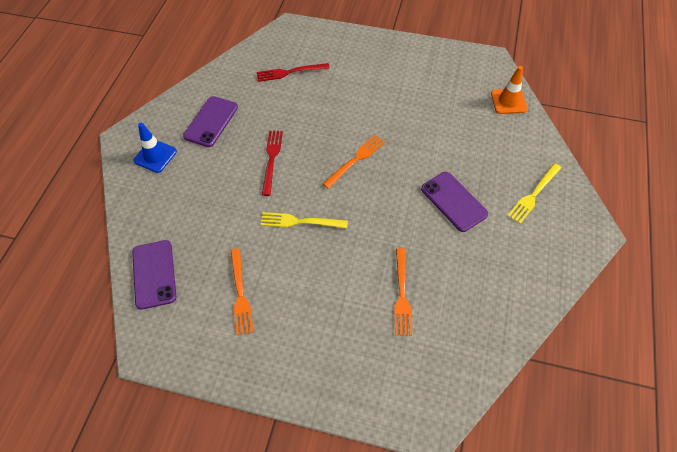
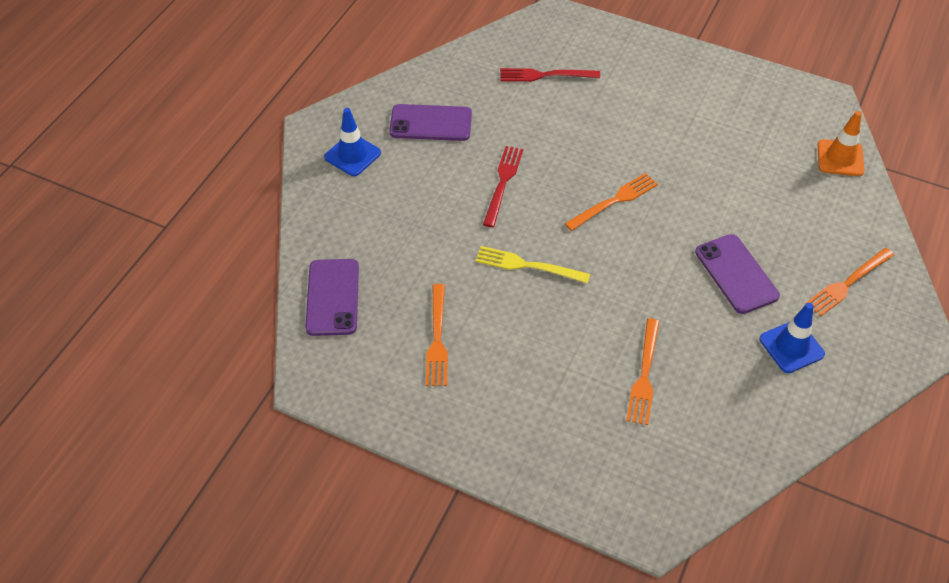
camera: 10 degrees right, 5 degrees down
purple phone [183,96,238,147] -> purple phone turned 60 degrees clockwise [389,104,472,141]
yellow fork [507,163,561,224] -> orange fork [805,248,894,316]
none -> blue traffic cone [760,303,825,373]

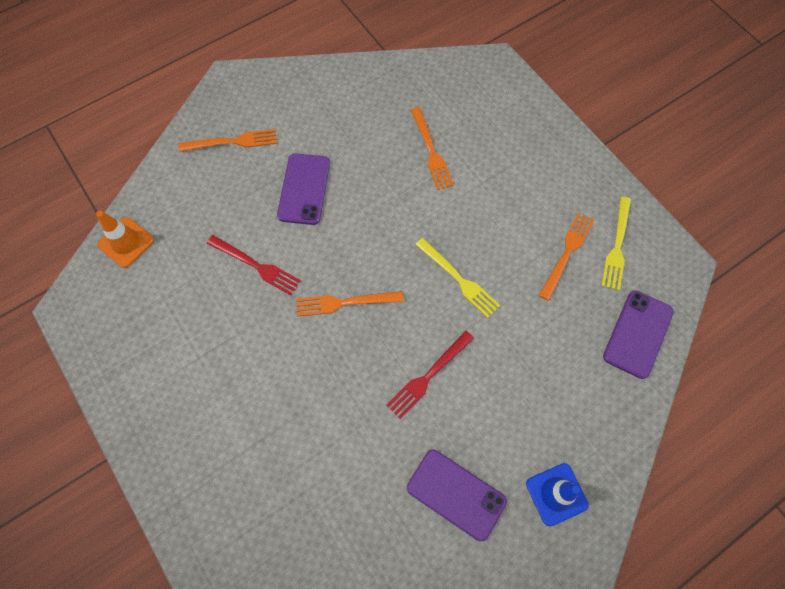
camera: 150 degrees left, 15 degrees up
red fork [500,68,600,82] -> red fork moved to [207,235,301,295]
orange fork [626,318,660,425] -> orange fork turned 120 degrees clockwise [411,107,454,190]
blue traffic cone [760,303,825,373] -> none
none -> yellow fork [601,197,631,290]

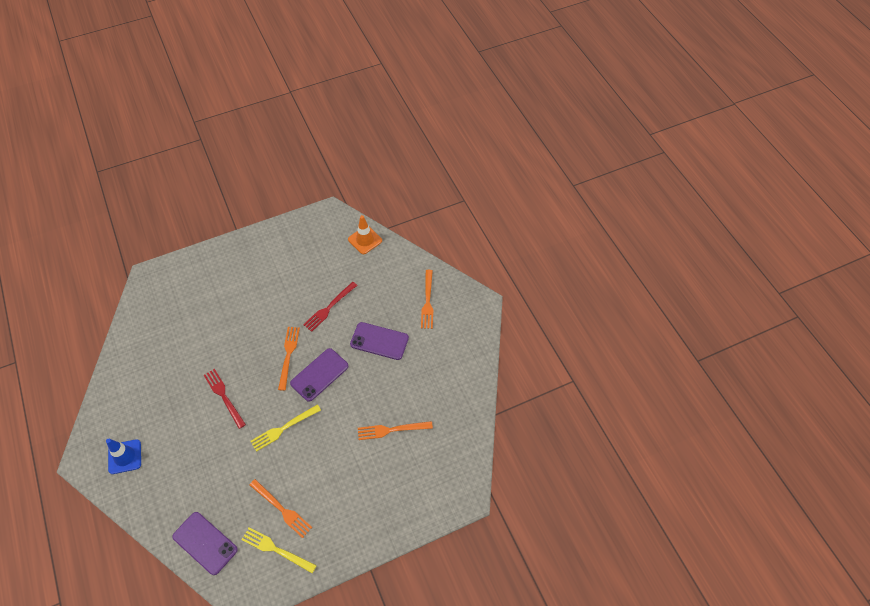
camera: 100 degrees right, 10 degrees down
purple phone [407,450,507,541] -> purple phone moved to [290,348,349,402]

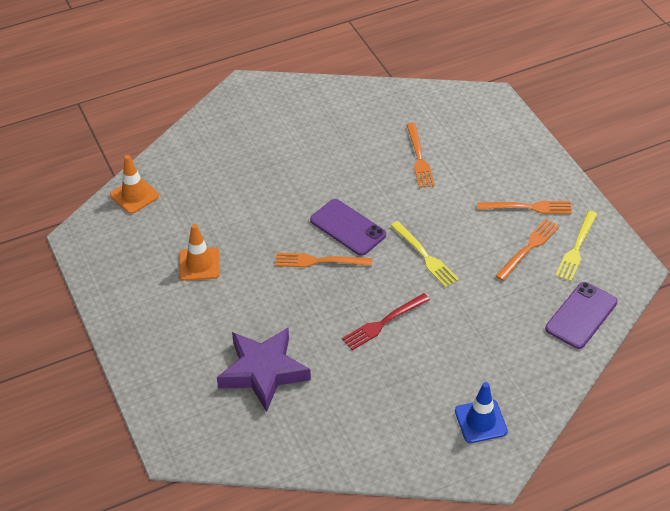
camera: 90 degrees left, 10 degrees down
red fork [303,282,358,332] -> none
purple phone [350,322,409,360] -> none
orange fork [421,270,433,329] -> orange fork moved to [478,201,572,214]
none -> orange traffic cone [179,224,220,281]
none -> purple star [217,328,311,412]

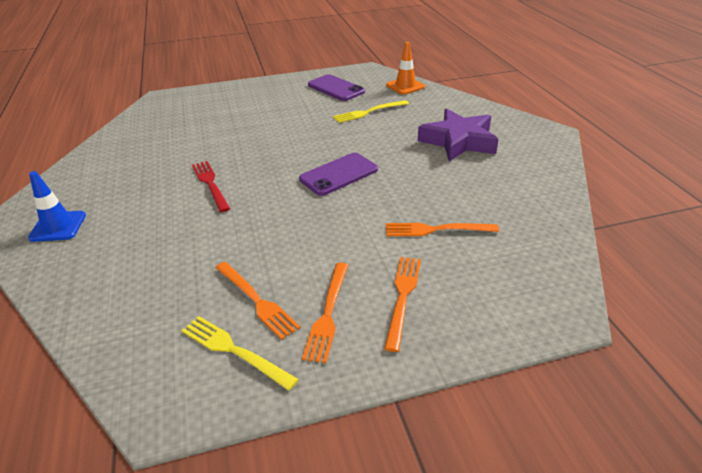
camera: 100 degrees right, 10 degrees down
orange traffic cone [179,224,220,281] -> none
purple star [217,328,311,412] -> purple star moved to [418,109,499,161]
orange fork [275,253,372,267] -> orange fork moved to [384,257,421,352]
yellow fork [390,221,459,288] -> yellow fork moved to [333,100,409,123]
purple phone [545,282,617,349] -> purple phone moved to [308,74,365,101]

